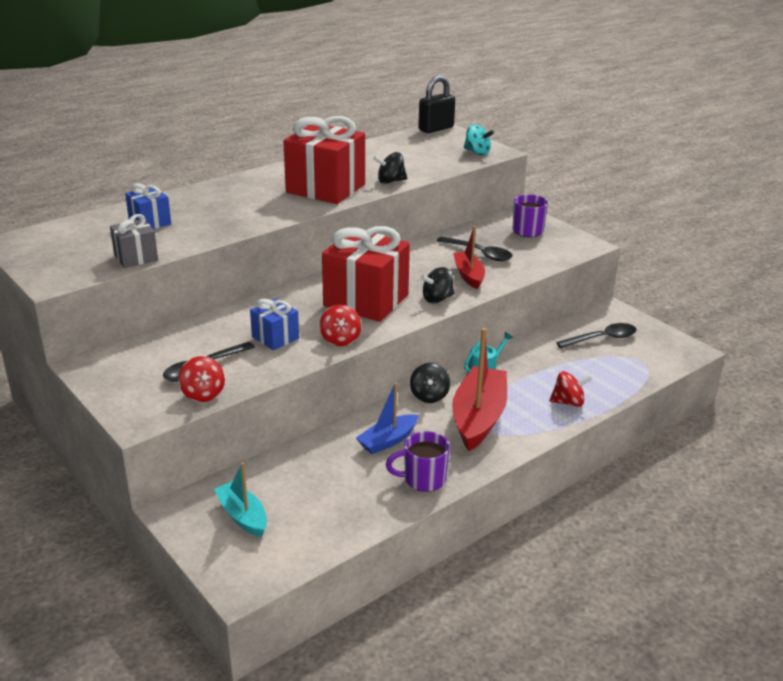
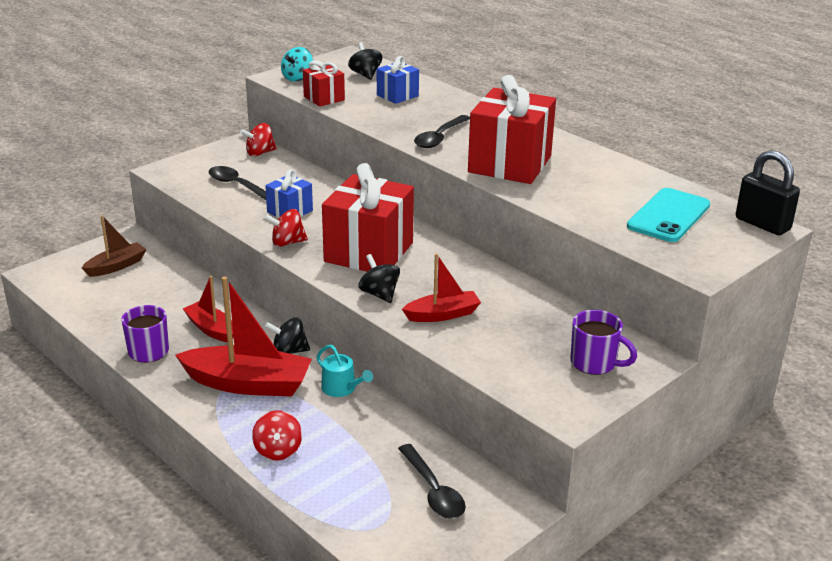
camera: 85 degrees right, 0 degrees up
grey gift [110,214,158,268] -> red gift [303,60,345,107]
red spinning top [178,356,225,402] -> red spinning top moved to [240,123,277,157]
turquoise boat [214,462,267,537] -> brown boat [82,215,147,277]
blue boat [356,383,418,454] -> red boat [183,276,234,342]
black spinning top [373,152,407,184] -> black spinning top moved to [348,42,383,80]
black spoon [437,236,513,261] -> black spoon moved to [414,115,470,148]
turquoise spinning top [464,124,494,155] -> turquoise spinning top moved to [281,47,313,82]
none -> turquoise phone [627,188,710,242]

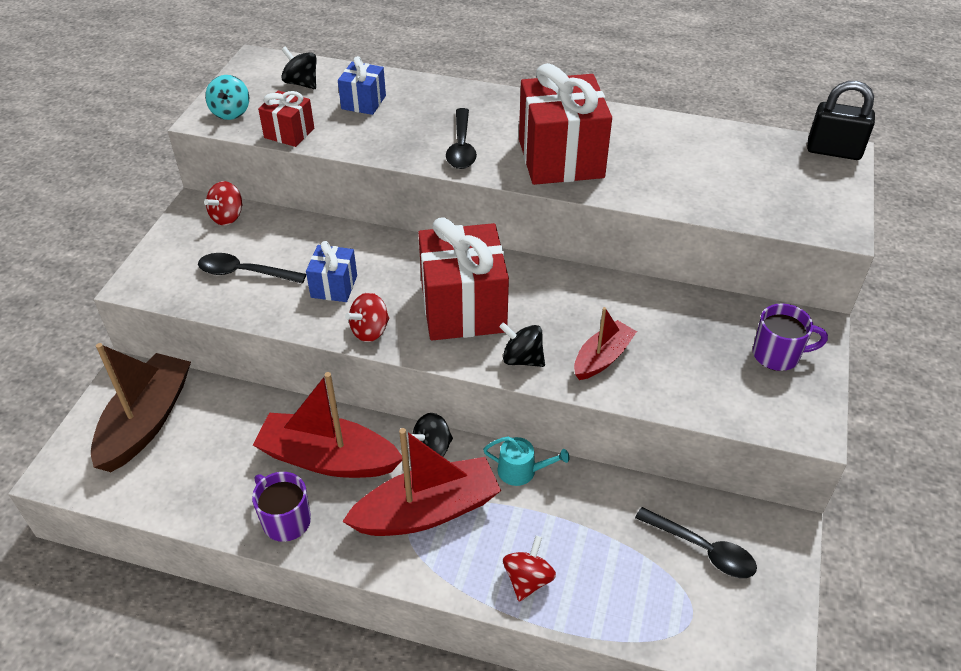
camera: 30 degrees left, 15 degrees up
brown boat [82,215,147,277] -> brown boat [91,343,191,472], size x1.75
red boat [183,276,234,342] -> red boat [253,372,402,478], size x1.75
red spinning top [252,410,302,460] -> red spinning top turned 120 degrees counterclockwise [503,535,556,602]
turquoise phone [627,188,710,242] -> none

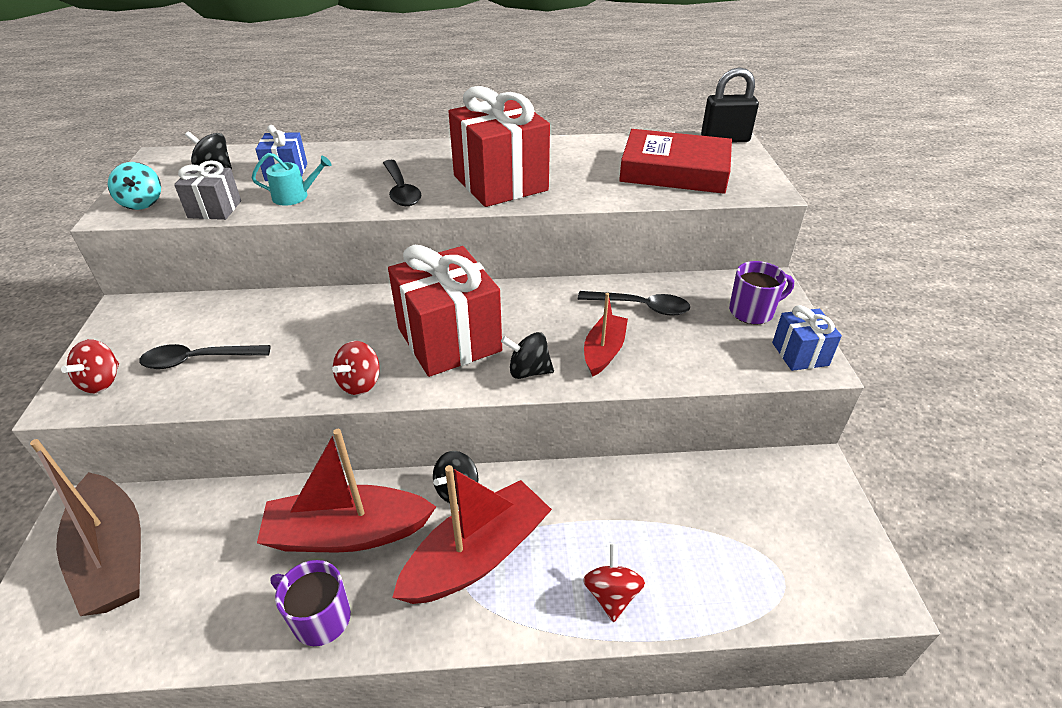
camera: 20 degrees left, 5 degrees down
brown boat [91,343,191,472] -> brown boat turned 150 degrees clockwise [30,439,141,616]
red spinning top [204,181,243,225] -> red spinning top moved to [61,339,119,393]
red gift [258,90,314,147] -> grey gift [174,160,241,220]
blue gift [306,241,357,302] -> blue gift moved to [772,305,842,371]
turquoise watering can [483,437,569,486] -> turquoise watering can moved to [252,153,331,205]
black spoon [635,507,757,578] -> black spoon moved to [578,291,690,316]
none -> red book [619,129,732,194]

